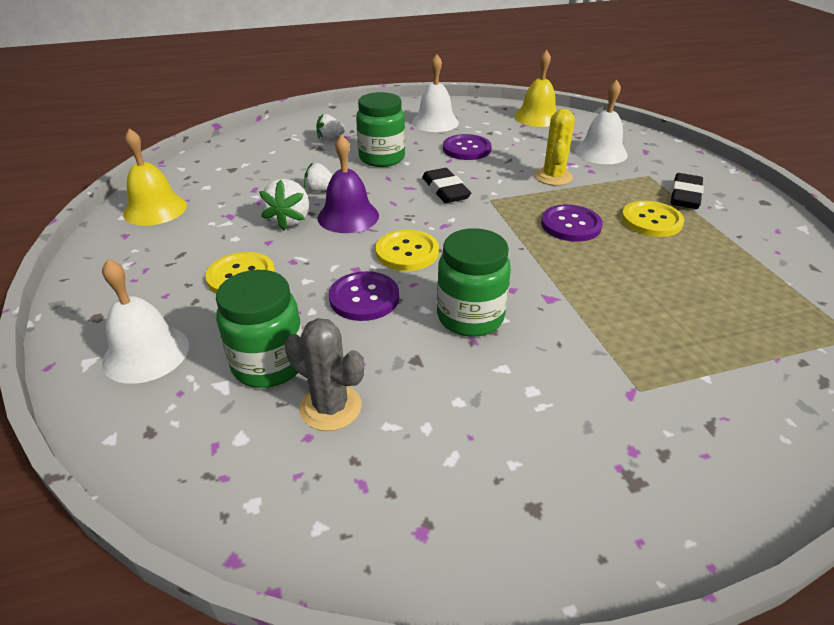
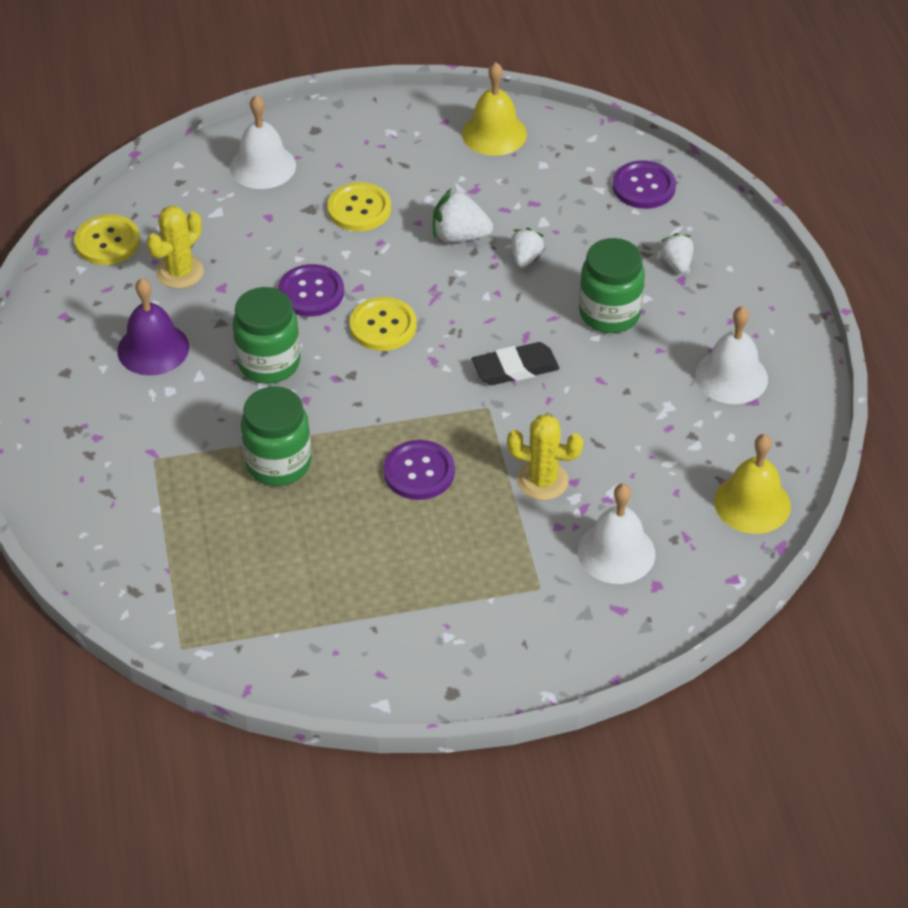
camera: 95 degrees right, 10 degrees up
green jar [216,270,302,388] -> green jar moved to [241,386,311,486]
grey cactus [285,318,364,431] -> yellow cactus [147,205,204,288]
purple bell [318,135,379,233] -> purple bell moved to [117,278,189,376]
purple button [443,134,491,160] -> purple button moved to [613,160,676,209]
yellow button [621,201,684,237] -> yellow button moved to [74,214,140,265]
black eraser [671,173,704,209] -> none

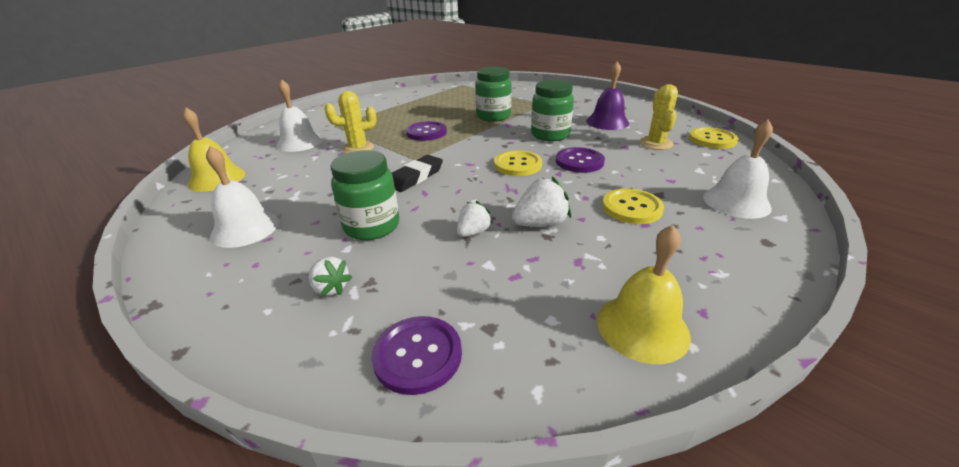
camera: 145 degrees right, 15 degrees down
white strawberry [510,228,544,267] -> white strawberry turned 120 degrees counterclockwise [457,201,493,237]

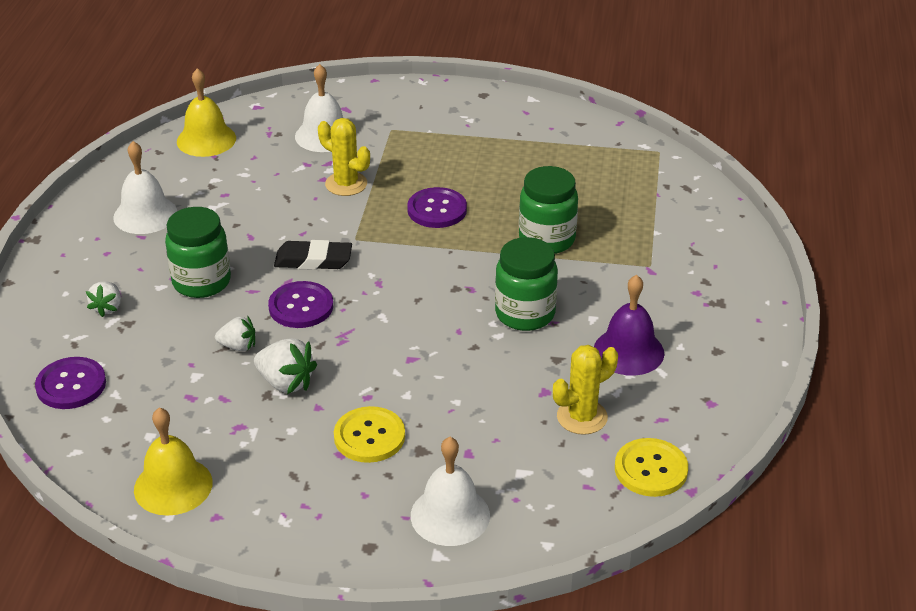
camera: 55 degrees right, 5 degrees up
yellow button [494,150,542,176] -> none
purple button [556,147,605,173] -> purple button moved to [268,281,333,328]

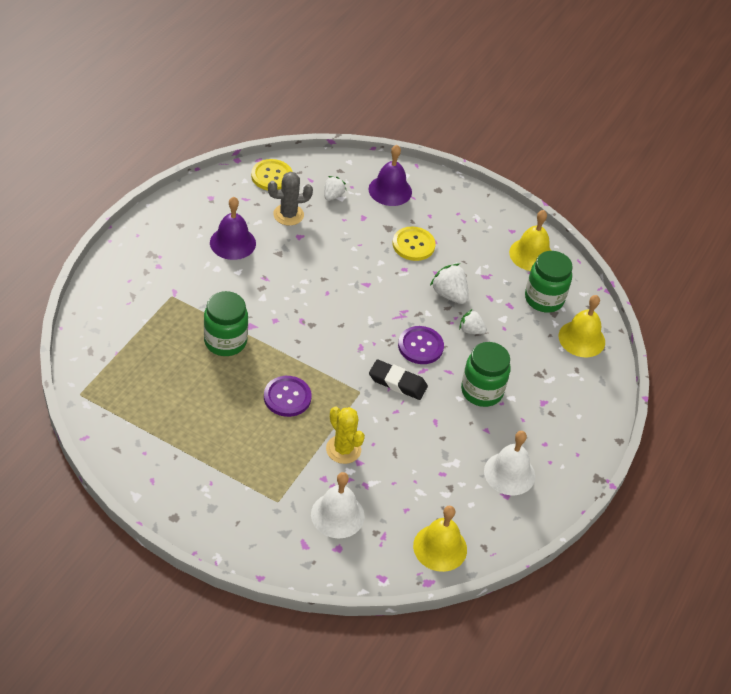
camera: 165 degrees left, 10 degrees up
purple button [35,357,106,409] -> yellow bell [558,295,605,357]
white strawberry [86,281,121,317] -> white strawberry moved to [324,176,346,201]
white bell [411,437,490,546] -> purple bell [369,145,412,206]
green jar [495,237,558,331] -> green jar moved to [525,251,573,313]
yellow cactus [553,345,618,435] -> grey cactus [268,172,313,226]

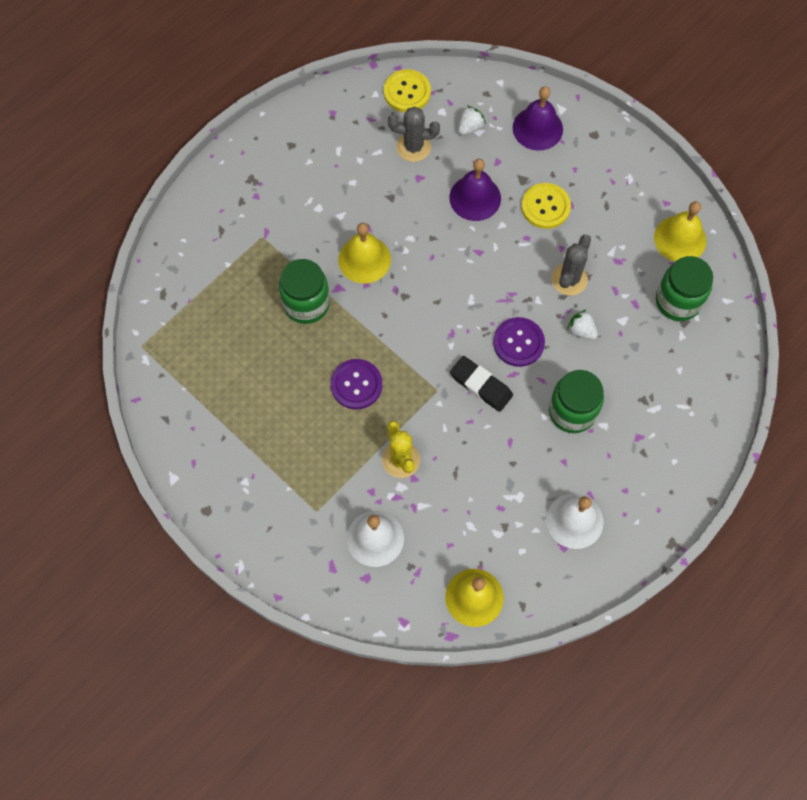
camera: 20 degrees right, 20 degrees up
purple bell [210,197,256,260] -> purple bell moved to [449,159,501,221]
white strawberry [430,264,469,304] -> grey cactus [552,234,591,295]
yellow bell [558,295,605,357] -> yellow bell moved to [338,223,391,284]

